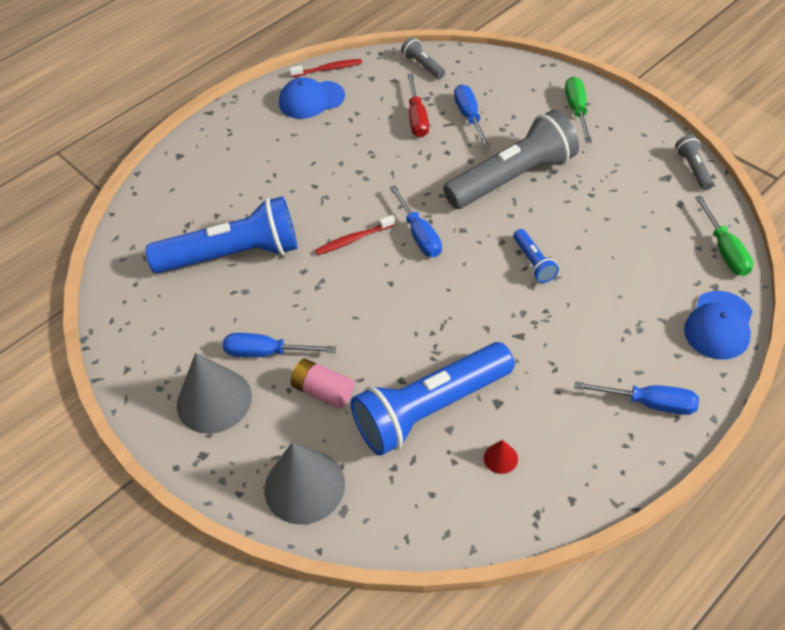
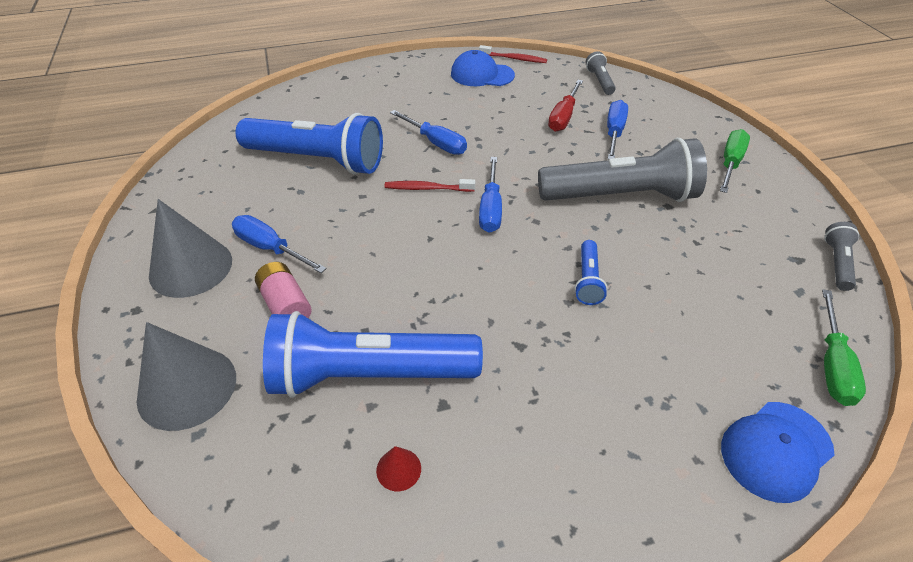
camera: 25 degrees right, 5 degrees down
blue screwdriver [574,382,699,415] -> blue screwdriver moved to [390,110,467,155]

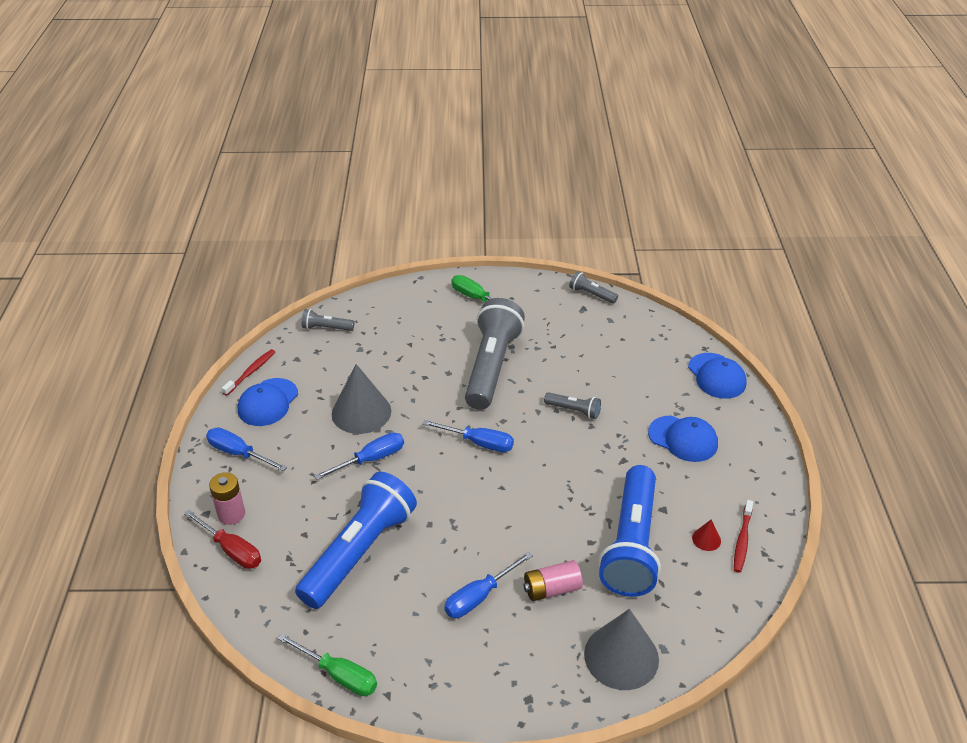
camera: 75 degrees left, 5 degrees down
grey cone [149,199,232,298] -> grey cone moved to [332,364,391,434]
red toothbrush [385,179,475,192] -> red toothbrush moved to [734,500,753,573]
red screwdriver [548,80,583,132] -> red screwdriver moved to [184,510,261,569]
blue flashlight [574,240,608,305] -> grey flashlight [544,392,601,419]
blue screwdriver [607,100,628,160] -> blue screwdriver moved to [206,427,287,471]
green screwdriver [822,289,866,406] -> green screwdriver moved to [278,633,377,696]
none -> pink battery [209,472,245,525]
none -> blue cap [648,415,718,462]

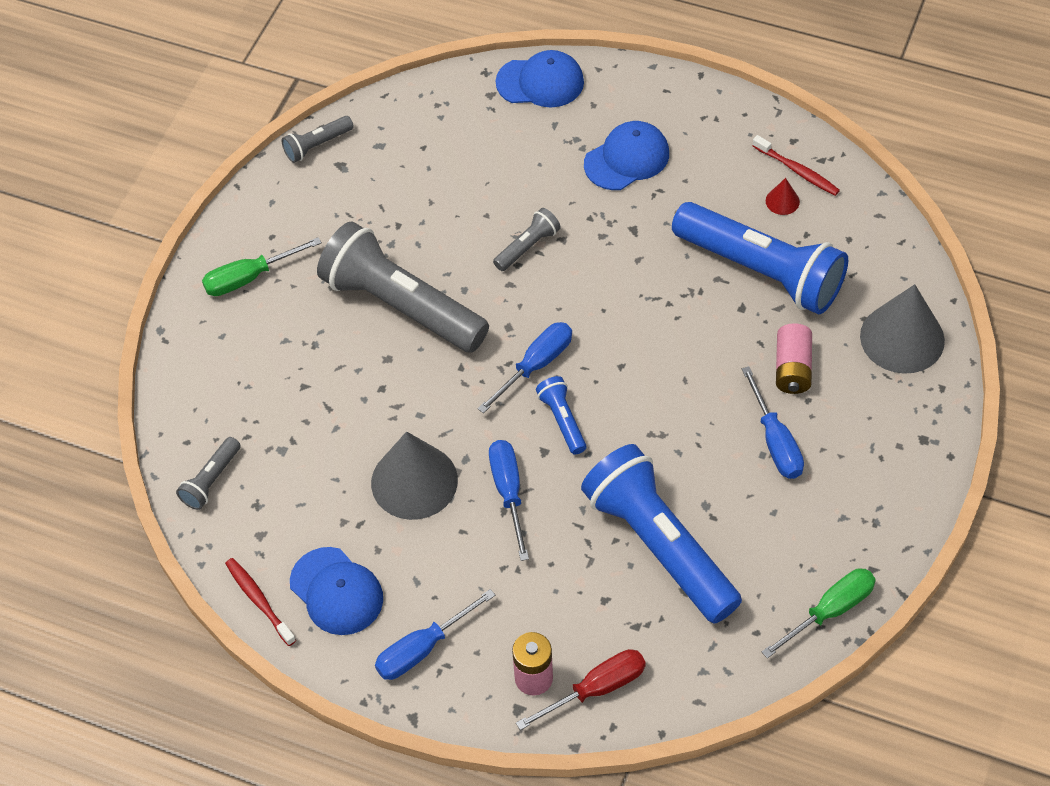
camera: 65 degrees left, 15 degrees up
none -> blue flashlight [536,376,586,455]

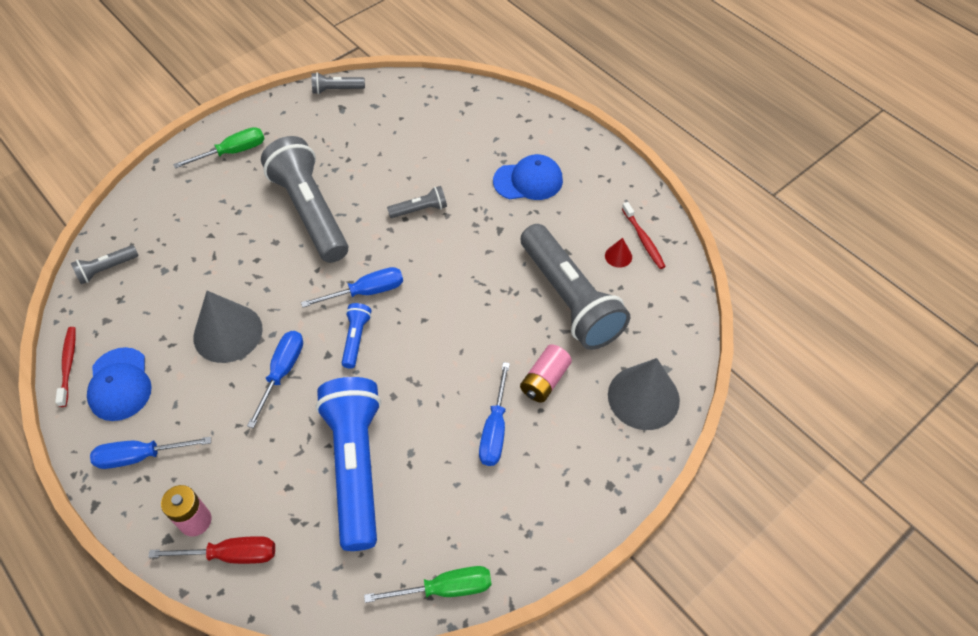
camera: 25 degrees right, 0 degrees up
green screwdriver [202,237,322,296] -> green screwdriver turned 150 degrees clockwise [173,127,265,168]
blue cap [496,50,584,107] -> none
blue flashlight [672,202,848,314] -> grey flashlight [521,224,630,350]

